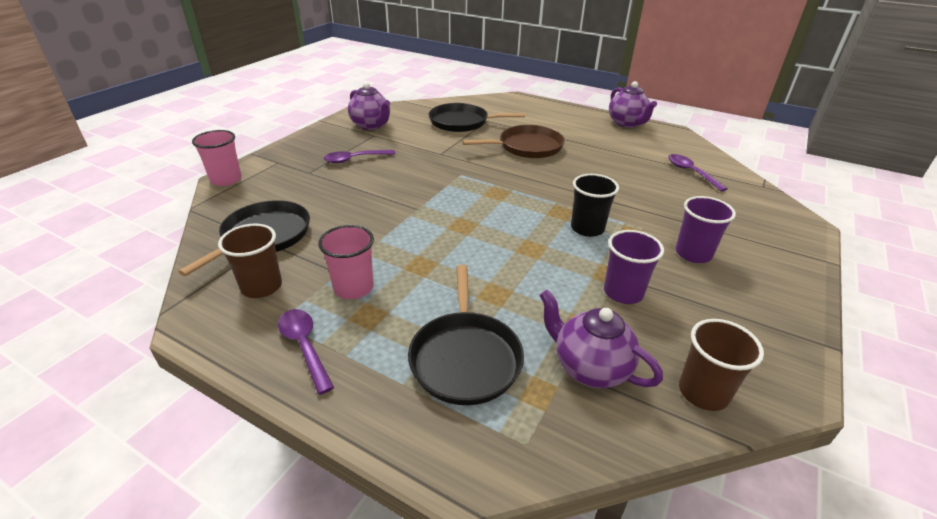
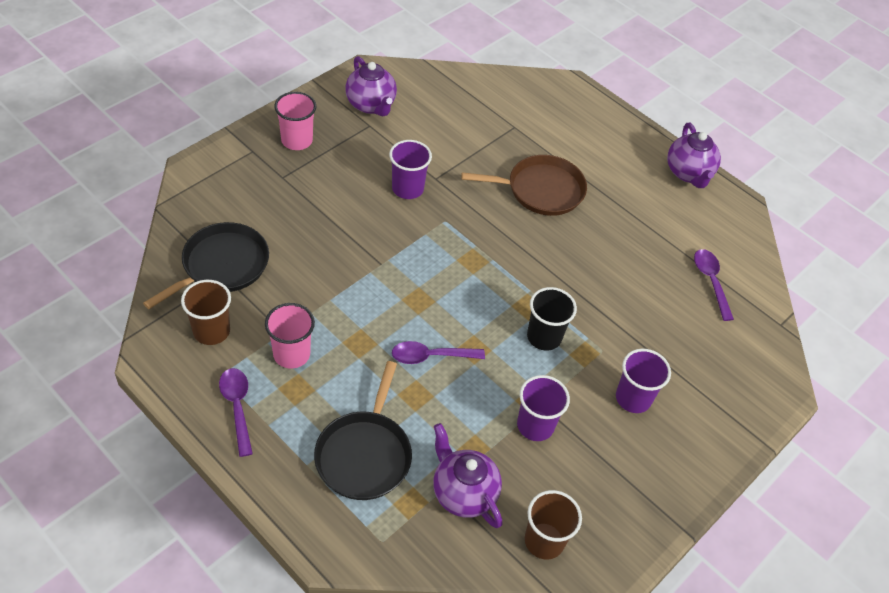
camera: 10 degrees right, 15 degrees up
pink cup [192,130,242,186] -> pink cup moved to [274,92,316,150]
purple spoon [324,150,396,164] -> purple spoon moved to [392,341,485,364]
black pan [429,103,525,132] -> none
none -> purple cup [389,140,432,199]

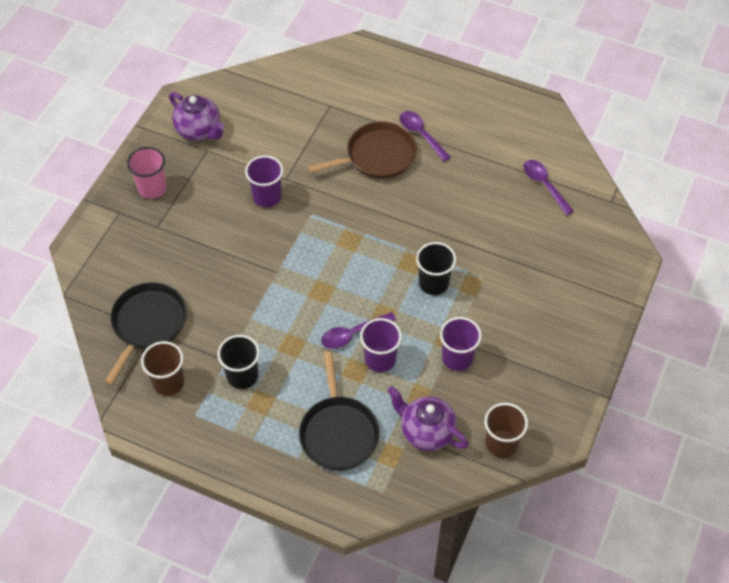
camera: 15 degrees left, 5 degrees up
purple spoon [219,368,253,457] -> purple spoon moved to [400,111,451,162]
pink cup [265,303,315,369] -> black cup [217,335,260,389]
purple cup [616,349,671,413] -> purple cup moved to [360,318,402,372]
purple teapot [667,123,721,188] -> none

